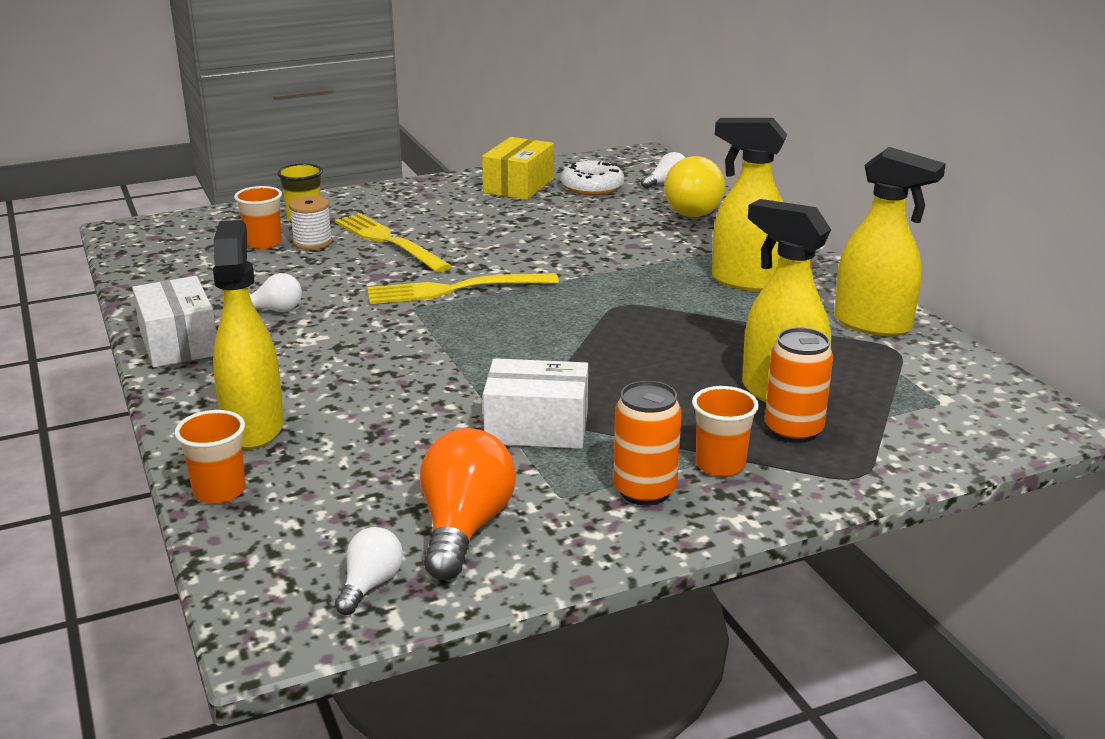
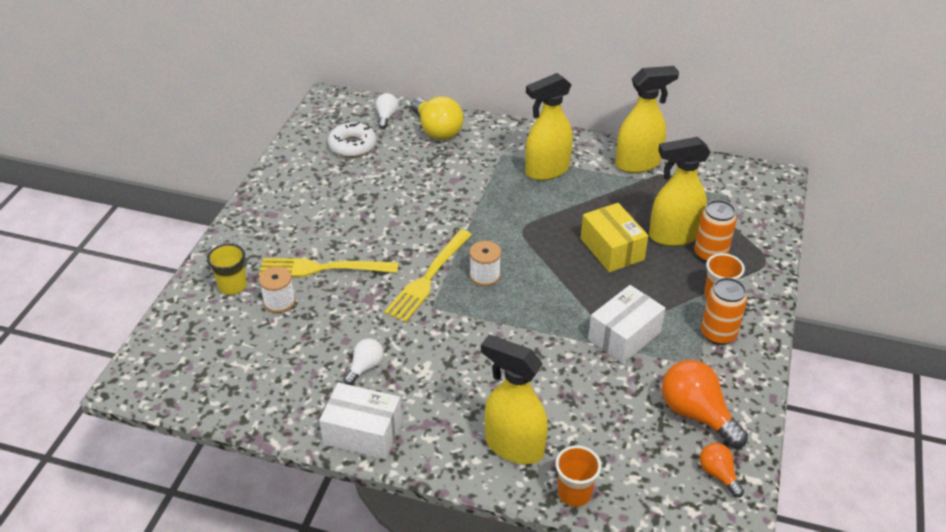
camera: 50 degrees left, 15 degrees up
orange cup [234,186,282,249] -> none
white light bulb [335,527,403,615] -> orange light bulb [700,443,744,498]
yellow box [482,137,554,200] -> yellow box moved to [581,203,649,272]
none -> white spool [470,241,501,286]

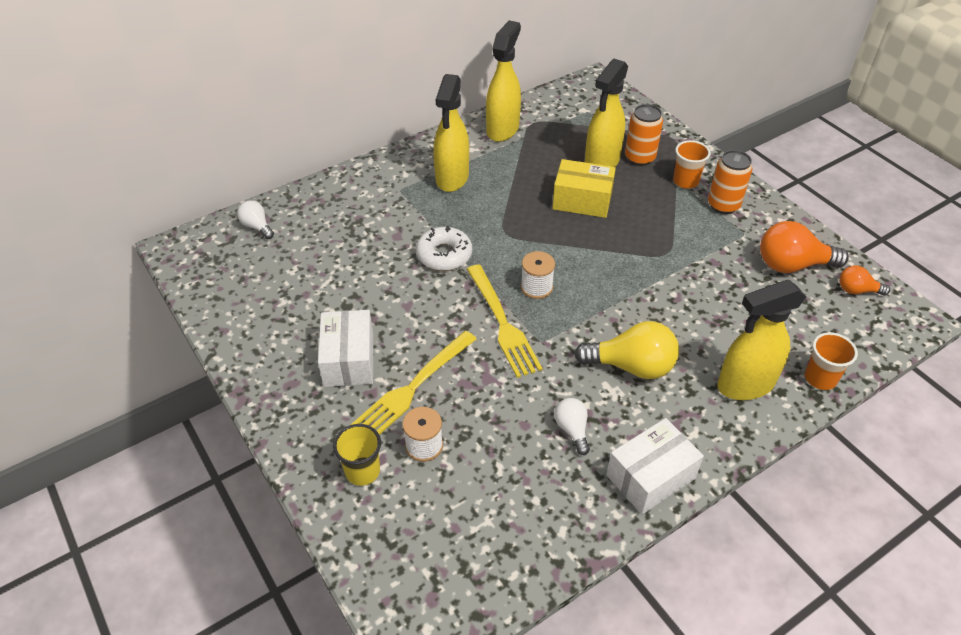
camera: 50 degrees left, 5 degrees up
white donut [328,122,376,157] -> white donut moved to [416,225,472,271]
yellow light bulb [411,97,464,140] -> yellow light bulb moved to [574,321,679,379]
white box [588,285,666,364] -> white box moved to [318,310,373,387]

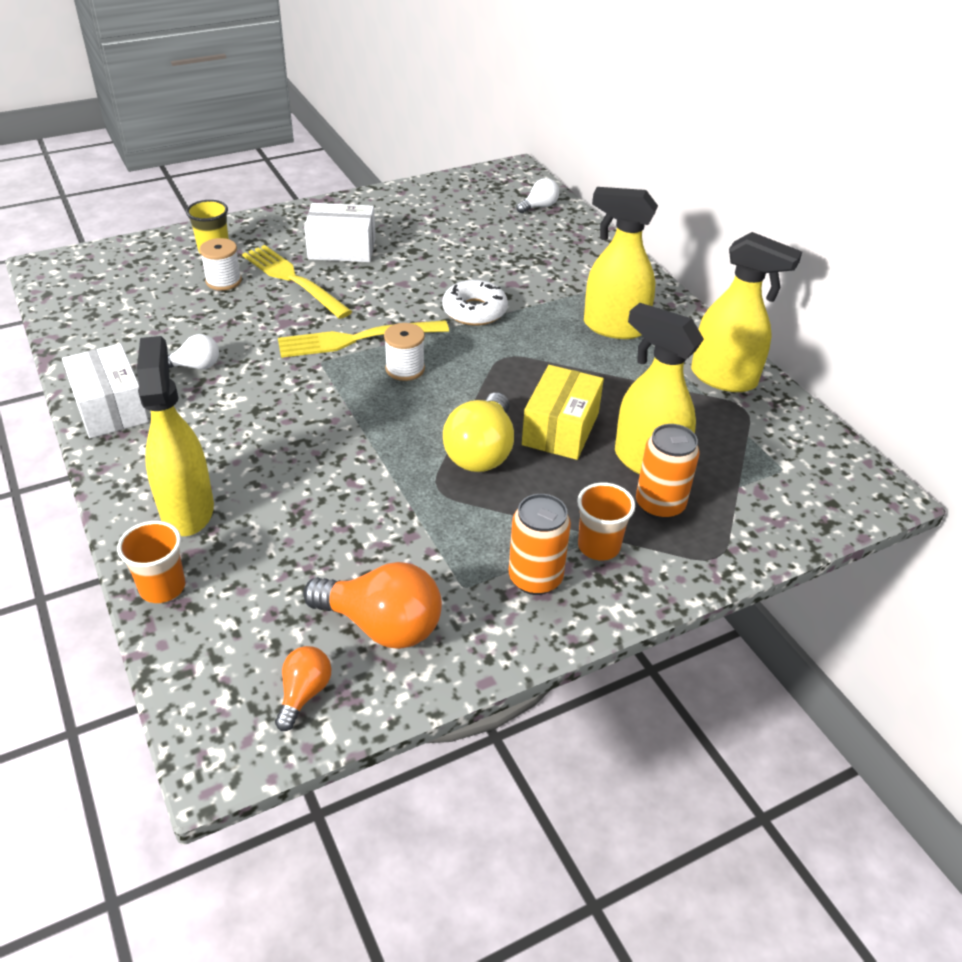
camera: 95 degrees right, 5 degrees down
yellow light bulb [574,321,679,379] -> yellow light bulb moved to [443,393,514,472]
orange light bulb [760,221,849,273] -> orange light bulb turned 105 degrees clockwise [303,562,442,649]

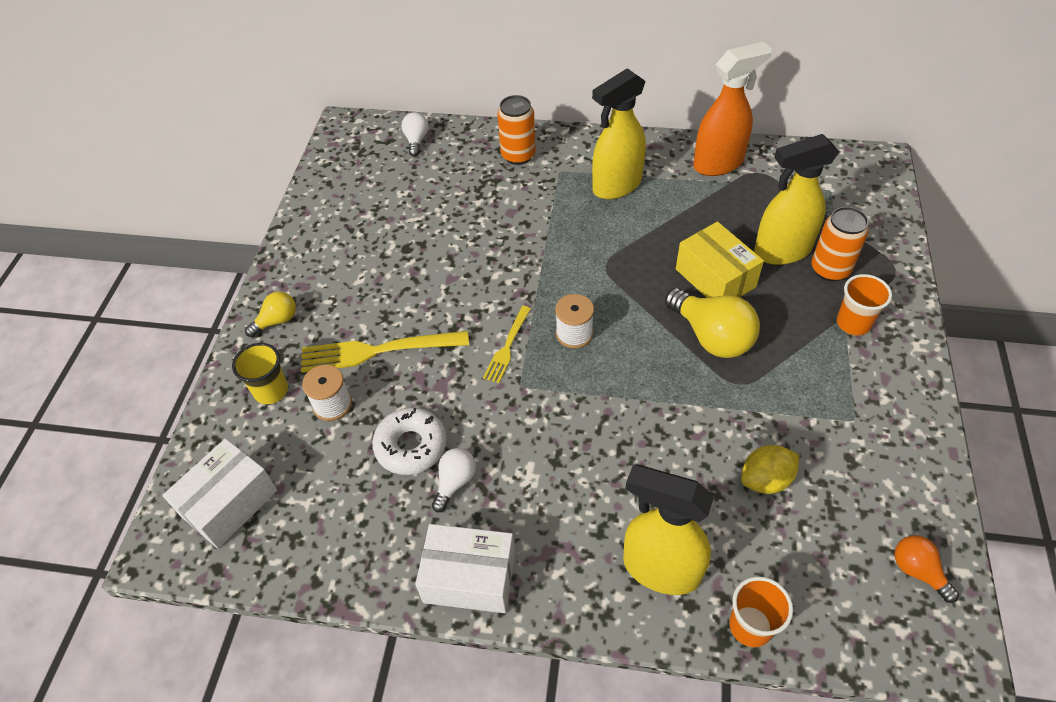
camera: 50 degrees left, 10 degrees up
yellow fork [278,320,449,358] -> yellow fork [483,306,531,383], size x0.57
orange light bulb [303,562,442,649] -> none
white box [304,203,376,262] -> white box moved to [162,438,277,549]
white donut [442,280,508,326] -> white donut moved to [372,407,447,475]
orange can [509,494,571,595] -> orange can moved to [497,95,536,165]
yellow spray bottle [691,232,802,392] -> orange spray bottle [693,42,772,176]
none -> yellow light bulb [245,291,296,337]
none -> yellow lemon [741,445,799,494]

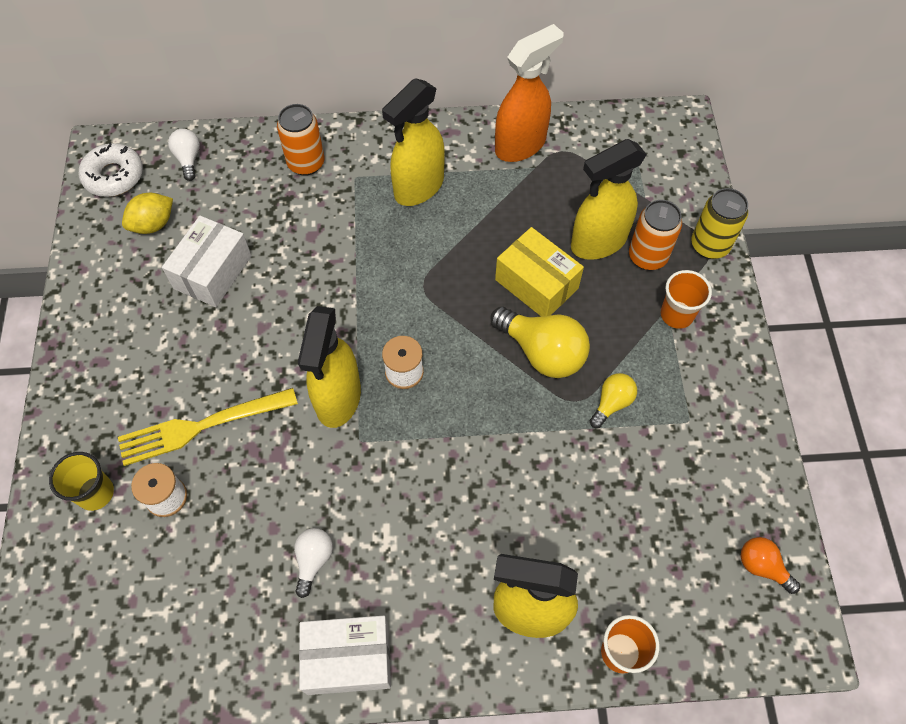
camera: 15 degrees left, 10 degrees up
white box [162,438,277,549] -> white box moved to [162,216,252,307]
yellow light bulb [245,291,296,337] -> yellow light bulb moved to [590,373,637,428]
white donut [372,407,447,475] -> white donut moved to [79,142,143,197]
yellow fork [483,306,531,383] -> yellow spray bottle [298,306,361,428]
yellow lemon [741,445,799,494] -> yellow lemon moved to [122,193,173,234]
none -> yellow can [691,188,748,259]

